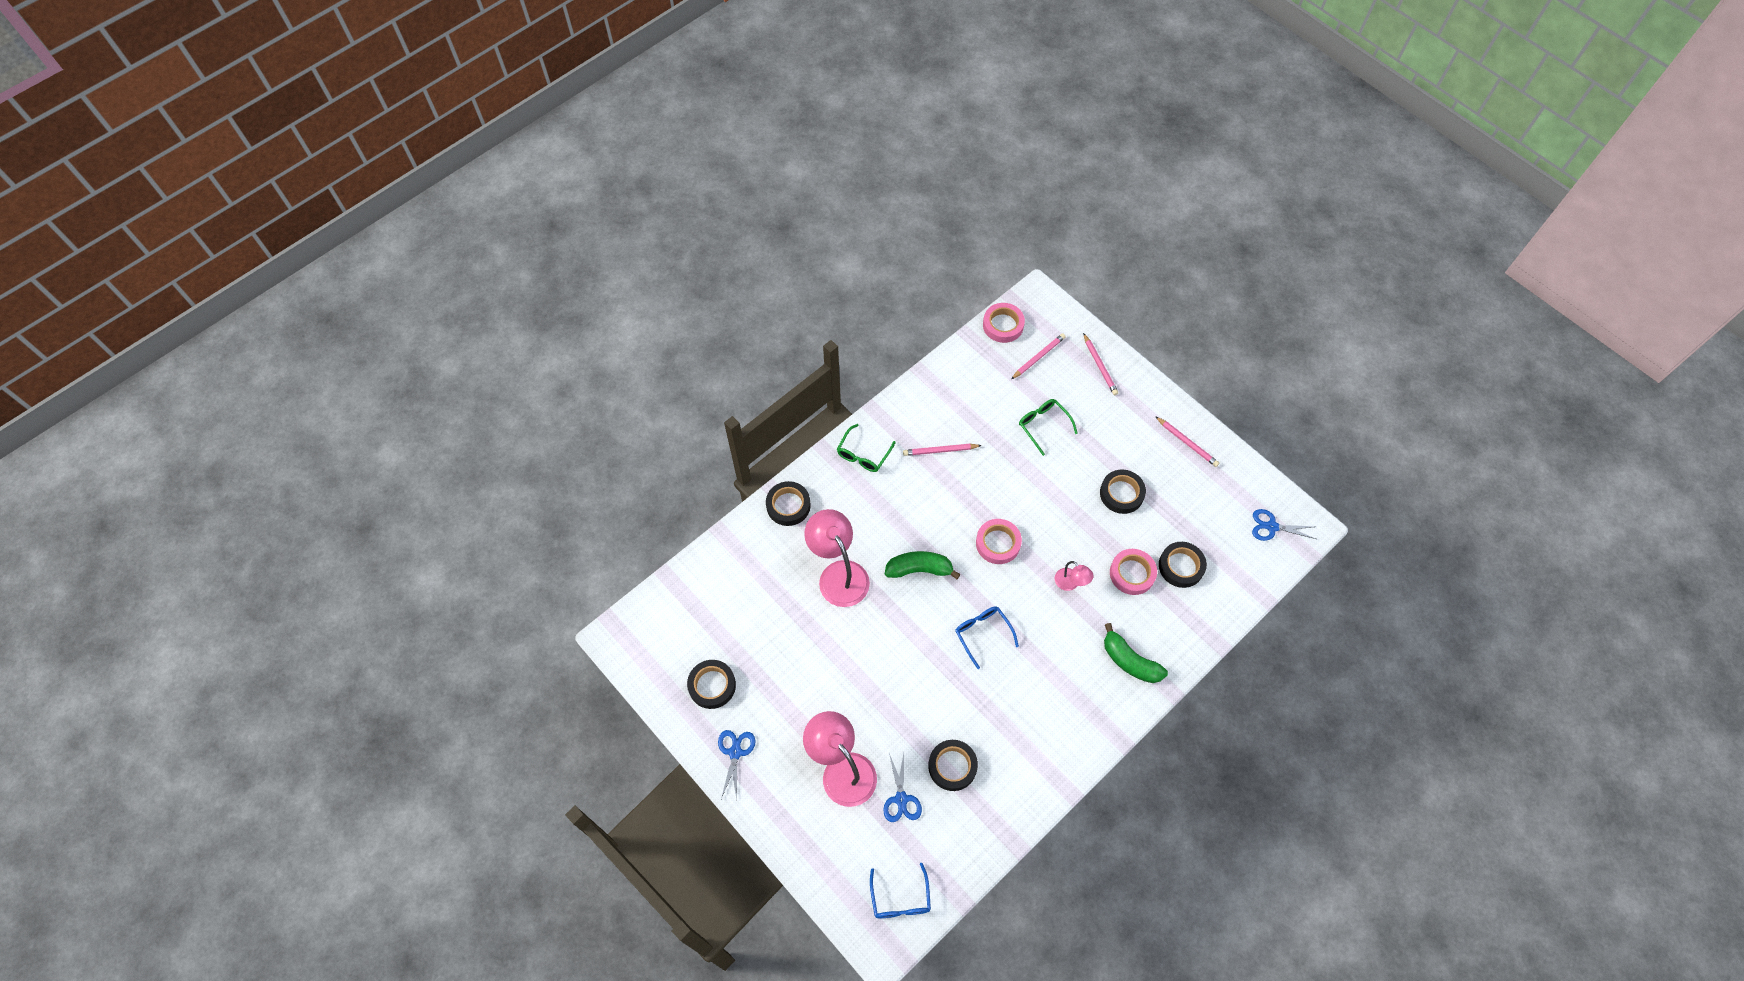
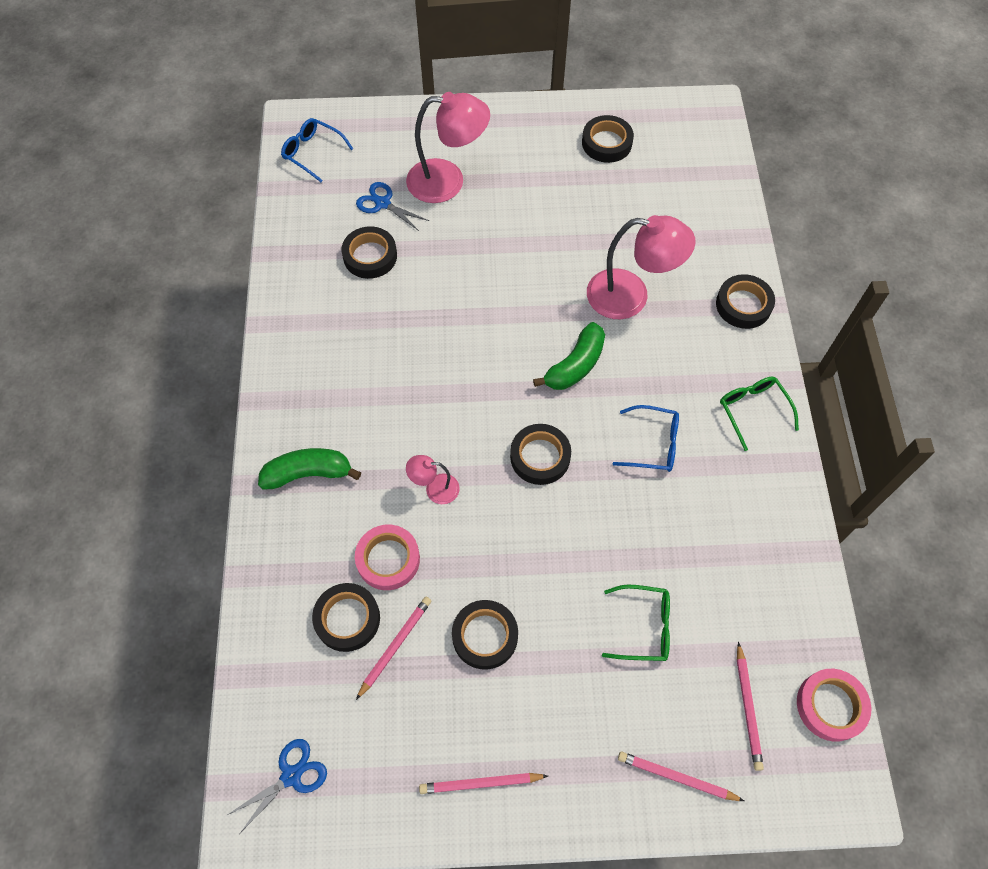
camera: 130 degrees right, 0 degrees up
blue scissors [718,730,756,800] -> none
pink pencil [903,444,982,456] -> pink pencil moved to [356,597,432,700]
blue glasses [955,606,1019,669] -> blue glasses moved to [613,405,679,472]
pink tape [976,519,1022,564] -> black tape [510,424,571,485]

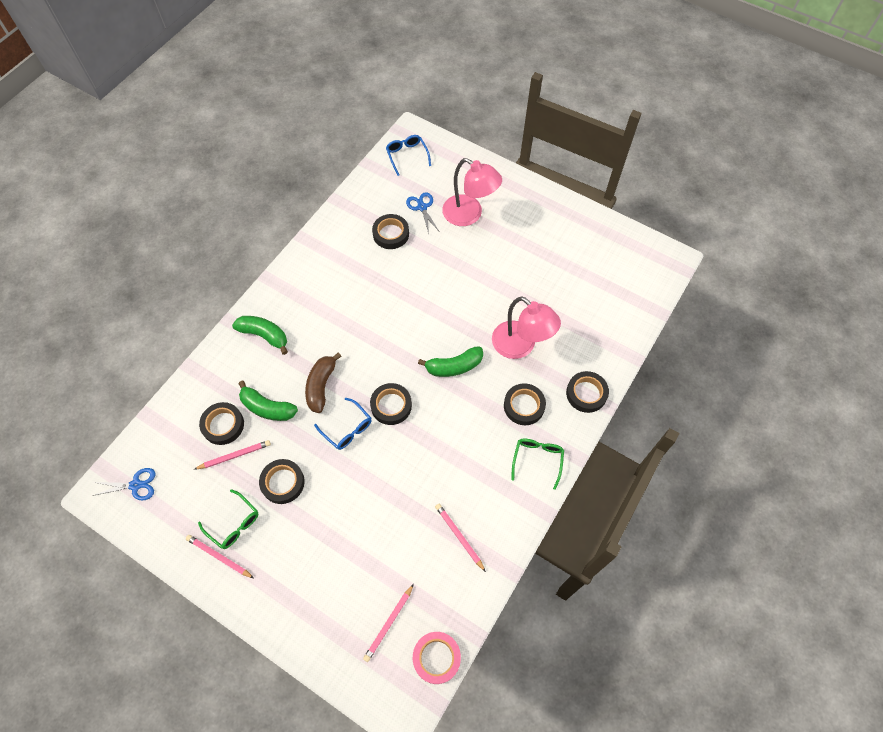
camera: 35 degrees right, 0 degrees up
pink tape [355,525,420,590] -> green banana [238,381,298,421]
pink lamp [406,455,460,504] -> brown banana [305,352,342,413]
black tape [582,115,634,163] -> black tape moved to [504,383,546,425]
green glasses [602,585,670,661] -> green glasses moved to [198,490,258,549]
blue glasses [613,405,679,472] -> blue glasses moved to [314,398,371,450]
pink pencil [618,752,744,801] -> pink pencil moved to [435,504,486,572]

